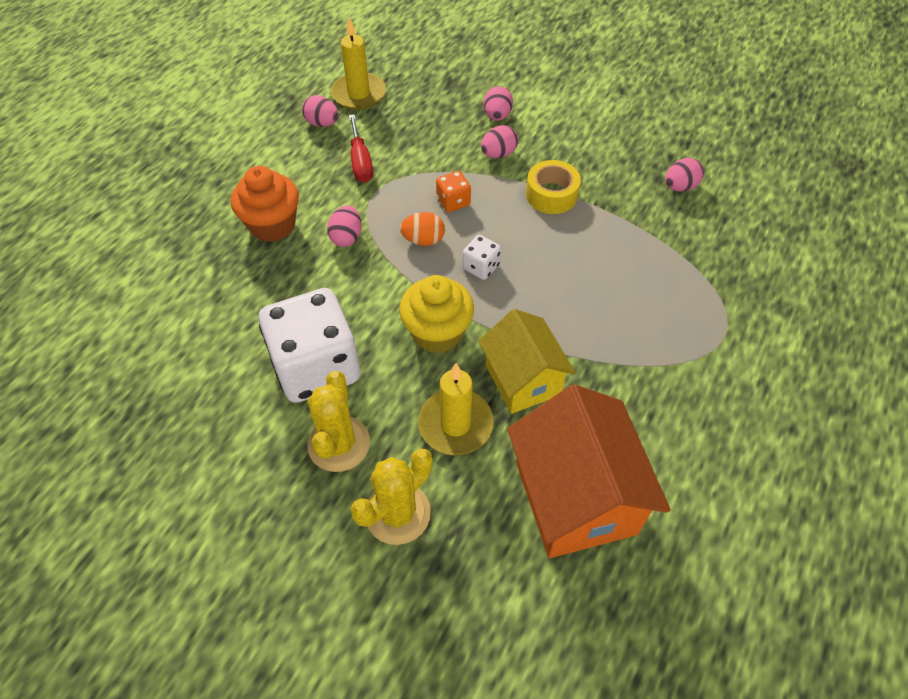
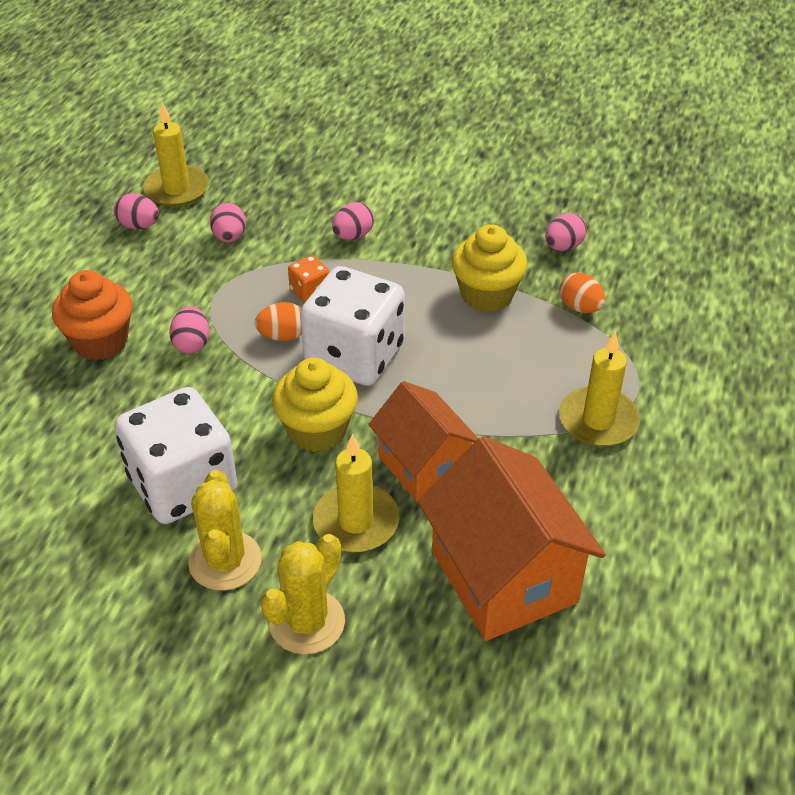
camera: 10 degrees left, 10 degrees down
red screwdriver [349,114,373,183] -> none
white dice [462,235,501,280] -> white dice [300,266,405,386], size x2.36
yellow house [479,309,576,414] -> orange house [368,381,478,502]
pink egg [484,86,513,121] -> pink egg moved to [210,203,246,243]
yellow tape [526,160,581,214] -> none
none -> yellow cupcake [451,224,528,312]
none -> yellow candle [559,331,640,447]
none -> orange egg [560,272,605,313]

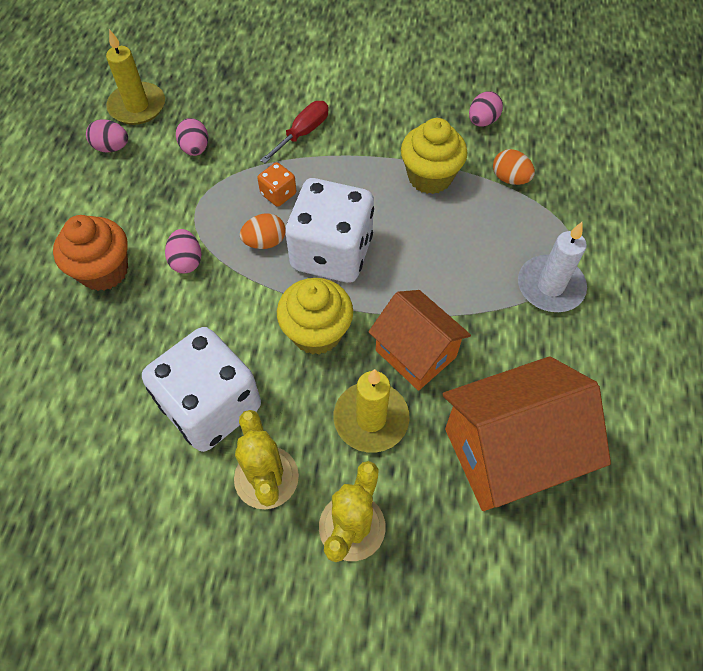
camera: 10 degrees left, 15 degrees up
pink egg [332,202,374,240] -> red screwdriver [260,101,329,163]
orange house [418,436,606,641] -> orange house turned 75 degrees counterclockwise [443,356,611,511]
yellow candle [559,331,640,447] -> white candle [518,222,587,312]

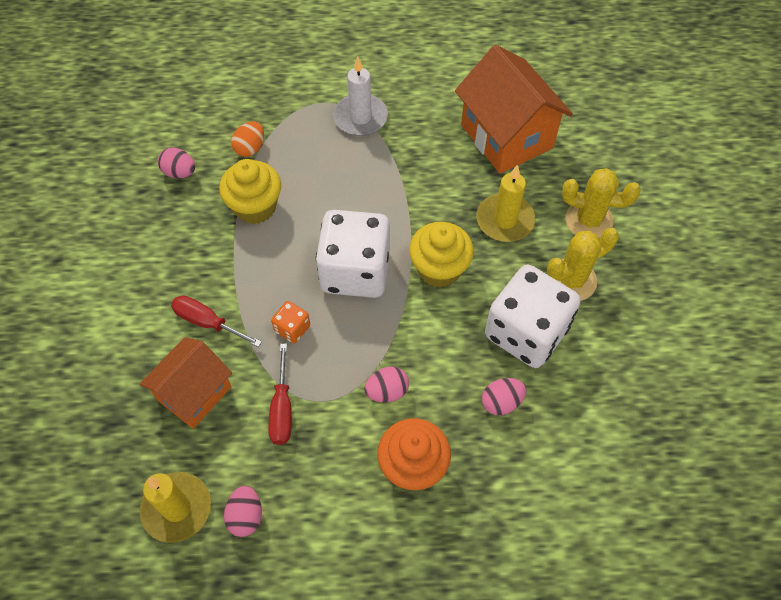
camera: 100 degrees left, 0 degrees up
pink egg [176,118,208,156] -> pink egg moved to [482,378,526,415]
orange egg [240,213,286,249] -> none
orange house [369,290,471,391] -> orange house moved to [139,337,232,429]
none -> red screwdriver [268,344,292,445]

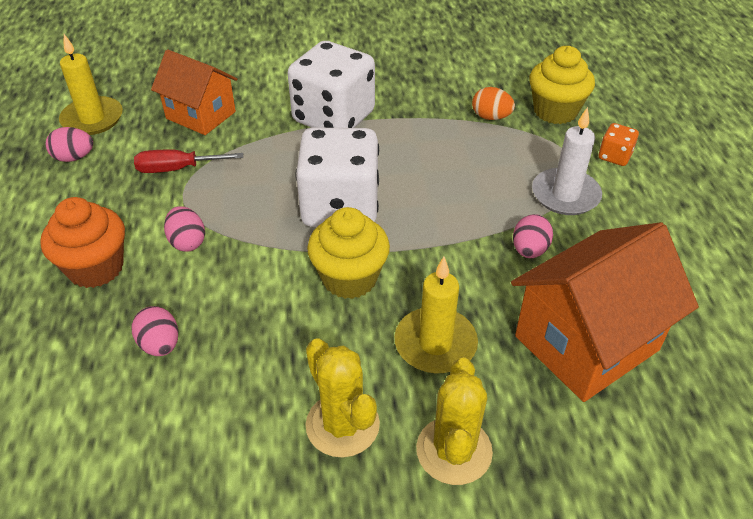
camera: 85 degrees right, 15 degrees down
pink egg [157,147,195,179] -> pink egg moved to [513,214,553,258]
red screwdriver [171,295,262,347] -> none
yellow cupcake [219,159,281,224] -> yellow cupcake moved to [529,46,595,124]
orange dice [271,301,310,344] -> orange dice moved to [599,123,639,166]
white dice [485,265,581,368] -> white dice moved to [288,41,375,128]

